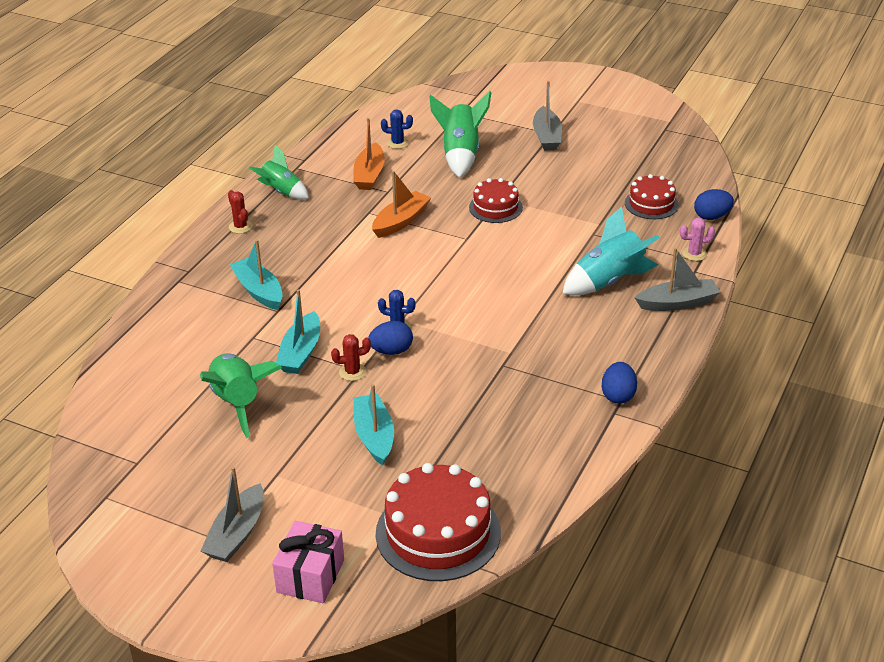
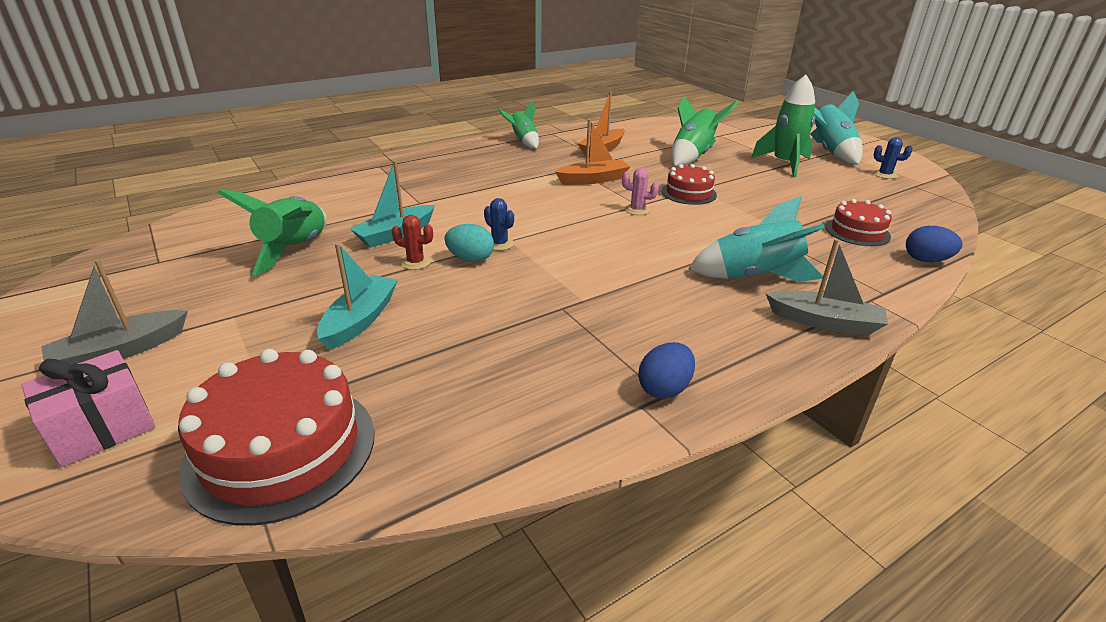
camera: 30 degrees right, 5 degrees down
red cactus [228,190,253,234] -> none
turquoise boat [230,239,283,310] -> none
blue egg [368,321,413,355] -> turquoise egg [444,224,494,262]
blue cactus [381,109,413,149] -> blue cactus moved to [873,137,913,179]
grey boat [533,81,562,151] -> green rocket [751,75,815,177]
pink cactus [680,218,715,261] -> pink cactus moved to [622,168,659,215]
none -> turquoise rocket [810,91,863,165]

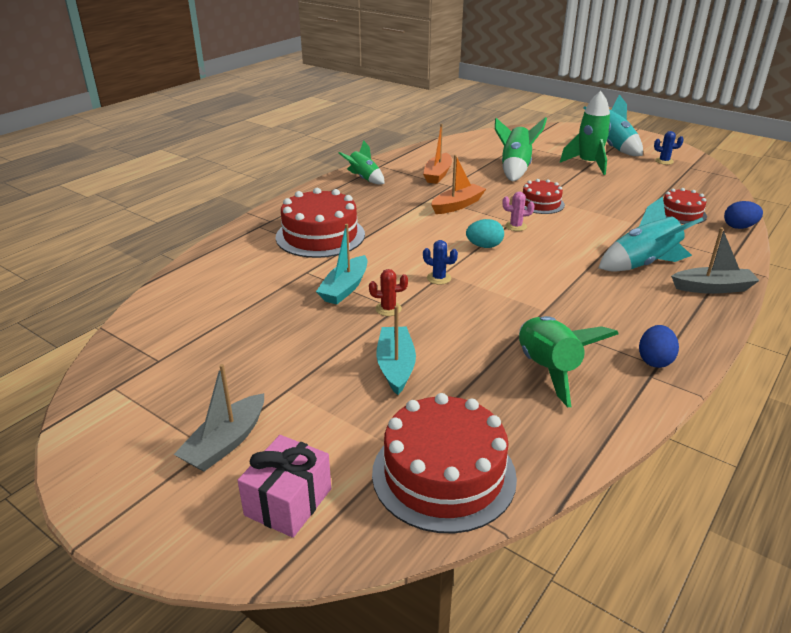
camera: 20 degrees left, 0 degrees up
green rocket [218,190,327,275] -> green rocket moved to [519,316,619,407]
turquoise egg [444,224,494,262] -> turquoise egg moved to [466,219,504,248]
none -> red cake [276,188,365,258]

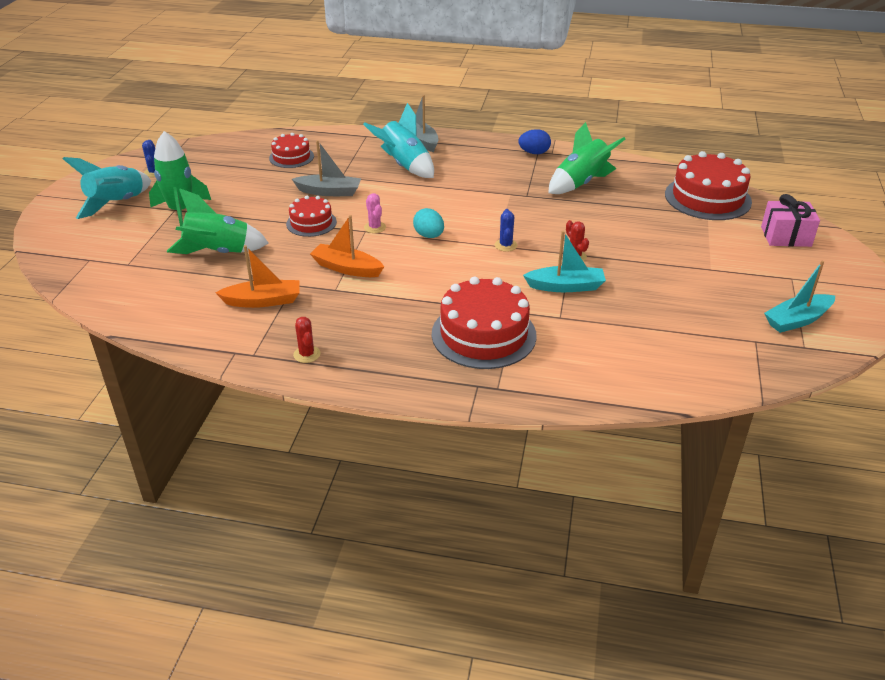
camera: 115 degrees left, 5 degrees up
grey boat [174,364,264,472] -> grey boat moved to [292,140,361,196]
green rocket [339,140,384,184] -> red cactus [293,317,320,363]
turquoise boat [376,305,416,395] -> turquoise boat moved to [764,261,835,333]
blue egg [724,201,763,229] -> none

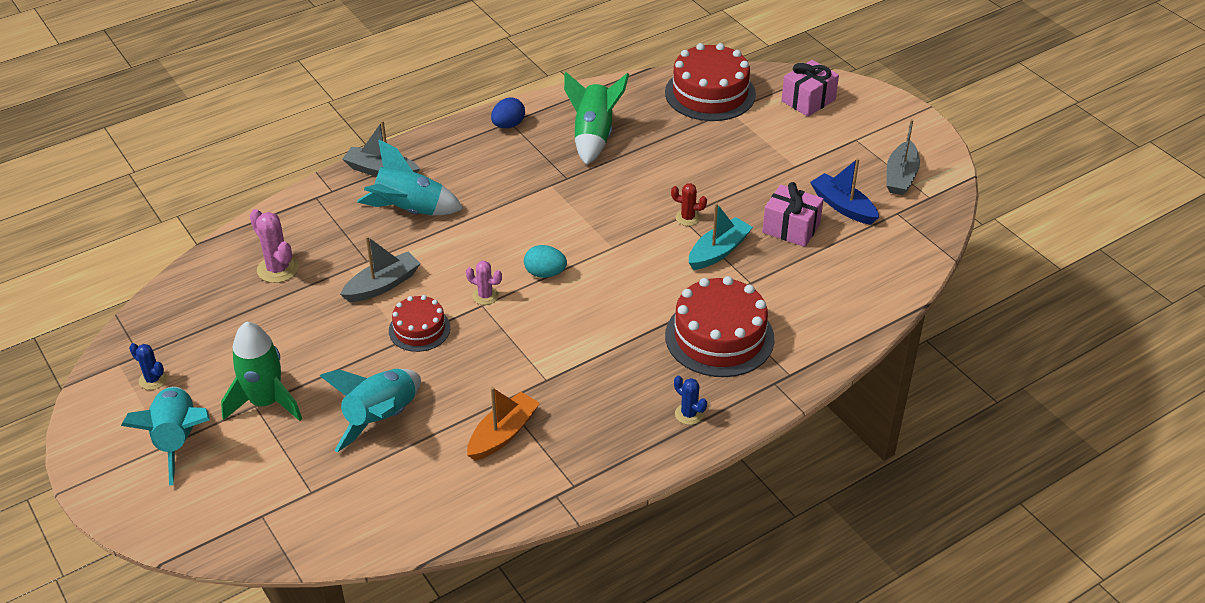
camera: 45 degrees left, 5 degrees up
green rocket [167,189,269,254] -> turquoise rocket [320,369,421,452]
red cake [269,133,314,168] -> pink cactus [250,209,299,283]
red cactus [293,317,320,363] -> none
orange boat [310,215,384,277] -> none
blue cactus [495,209,517,252] -> blue cactus moved to [674,376,707,425]
turquoise boat [764,261,835,333] -> grey boat [886,119,920,195]
none -> pink gift [762,182,824,247]
none -> blue boat [810,158,879,225]

